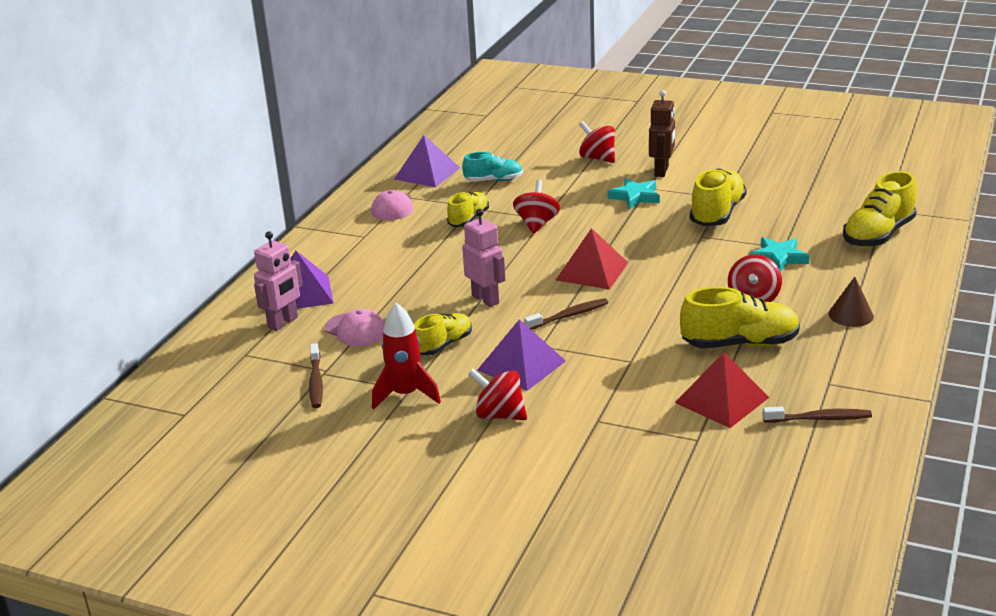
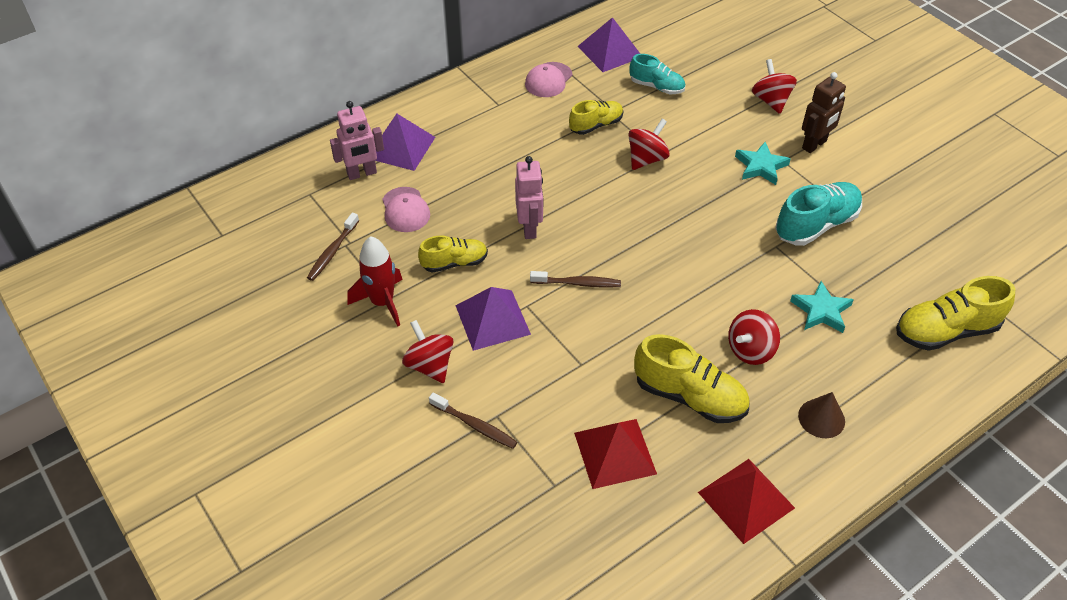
camera: 30 degrees right, 20 degrees up
red pyramid [556,228,628,290] -> red pyramid moved to [698,459,795,544]
yellow shoe [690,168,747,226] -> turquoise shoe [775,182,862,246]
brown toothbrush [763,407,872,423] -> brown toothbrush moved to [429,392,517,449]

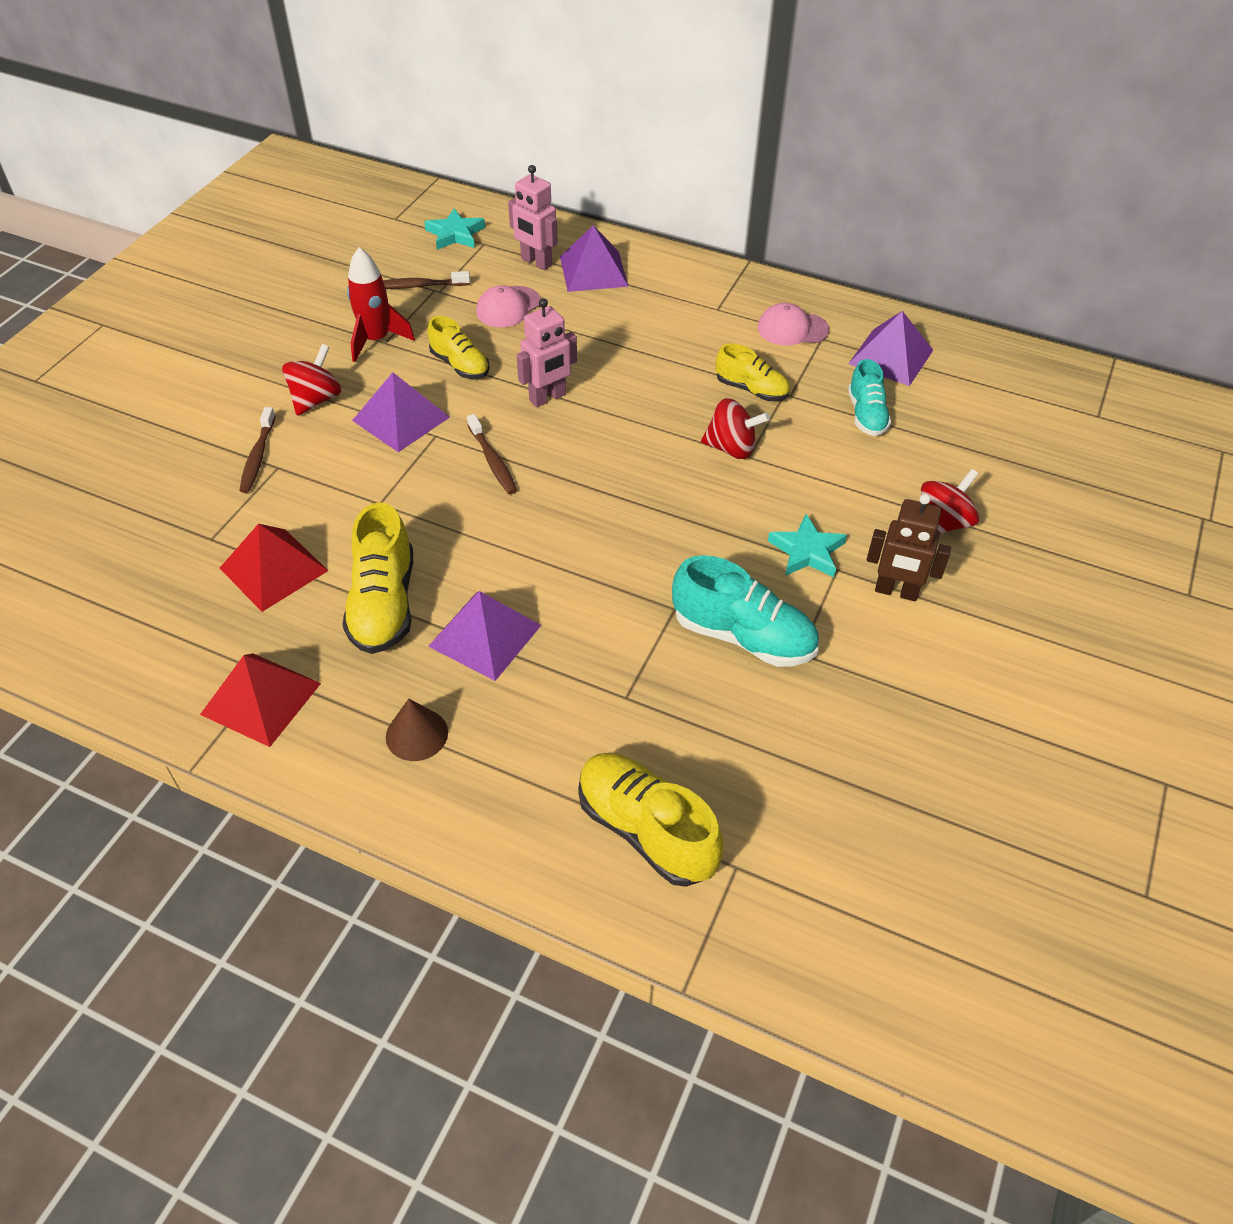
camera: 60 degrees right, 0 degrees up
red spinning top [728,309,780,365] -> purple pyramid [428,591,541,681]
turquoise star [790,281,854,333] -> turquoise star moved to [424,209,485,250]

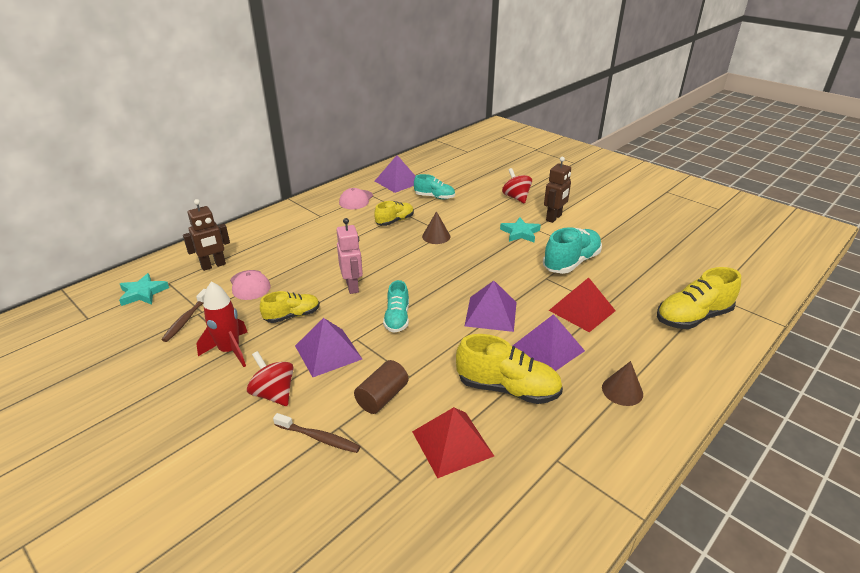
camera: 70 degrees left, 15 degrees down
red pyramid [200,653,321,747] -> red pyramid moved to [549,277,616,332]
brown toothbrush [467,414,517,494] -> turquoise shoe [383,280,409,333]
pink robot [508,165,558,270] -> brown robot [183,199,230,271]
purple pyramid [560,225,629,292] -> purple pyramid moved to [465,281,517,332]
red spinning top [701,398,770,459] -> brown cone [422,211,450,244]
none -> brown cylinder [354,360,408,414]

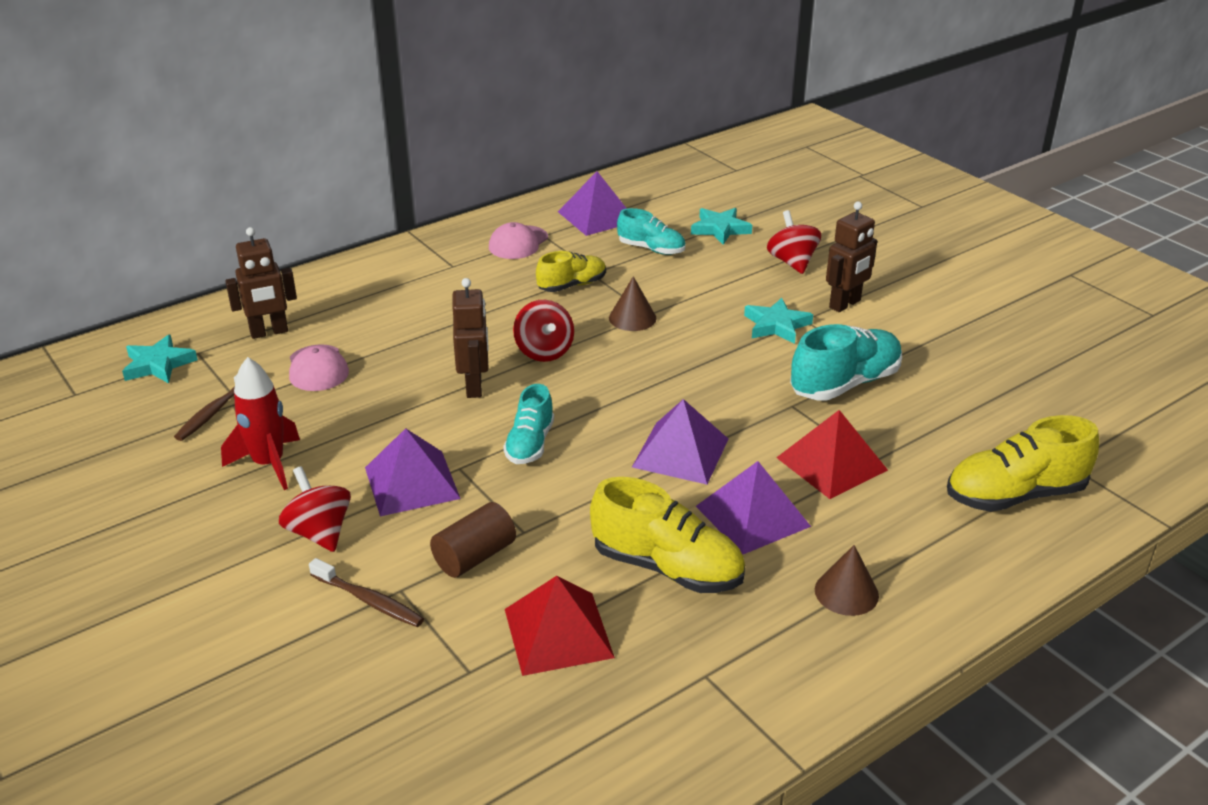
camera: 10 degrees right, 0 degrees up
yellow shoe [260,291,320,323] -> none
pink robot [337,218,363,294] -> brown robot [453,278,489,398]
none -> red spinning top [513,300,574,362]
none -> turquoise star [691,208,752,245]

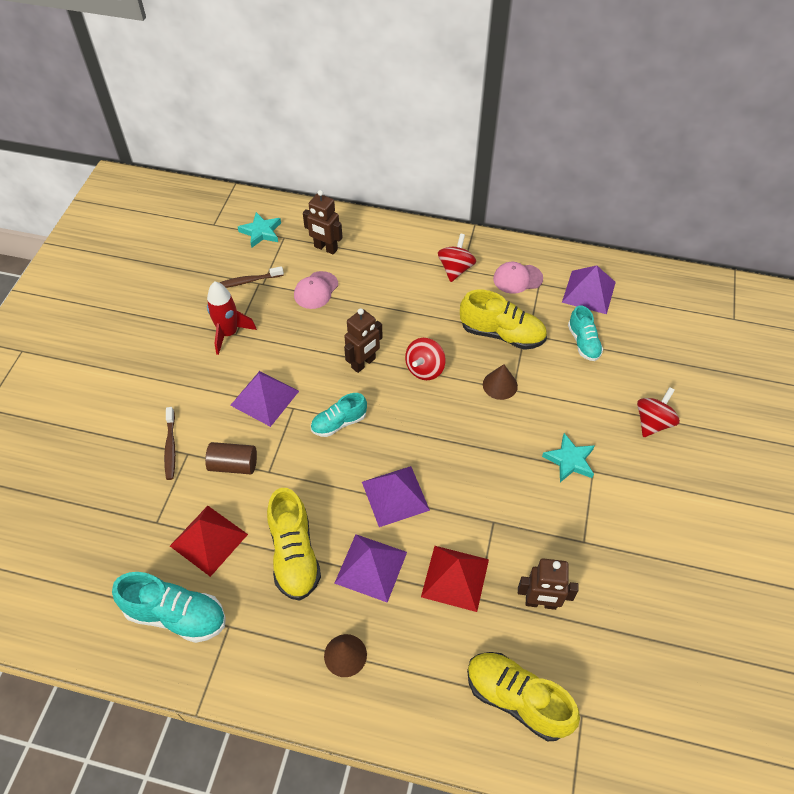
camera: 50 degrees right, 20 degrees up
red spinning top [279,466,351,552] -> red spinning top moved to [438,233,476,282]
yellow shoe [536,251,606,292] -> yellow shoe [460,290,547,350], size x1.58
turquoise star [691,208,752,245] -> none
turquoise shoe [790,324,902,401] -> turquoise shoe moved to [112,572,226,643]
brown robot [826,202,877,312] -> brown robot moved to [518,558,579,610]

